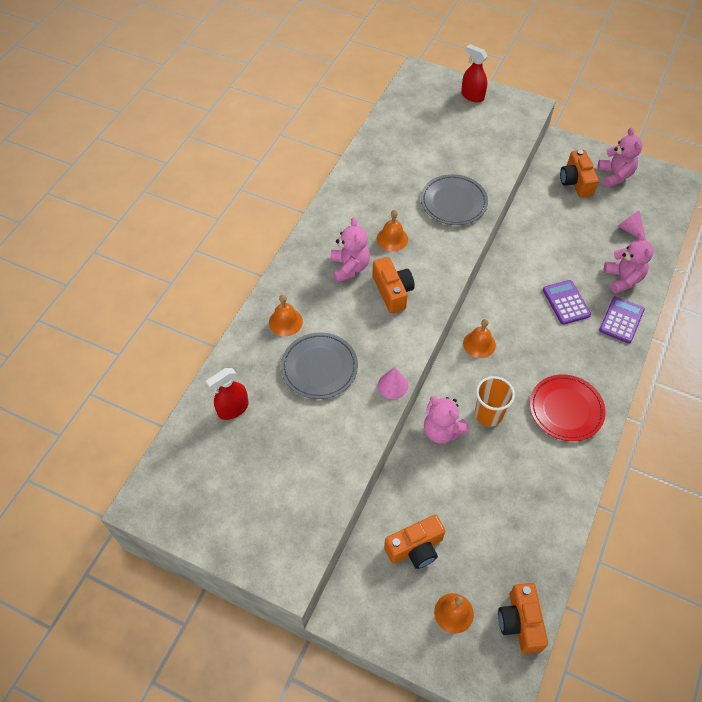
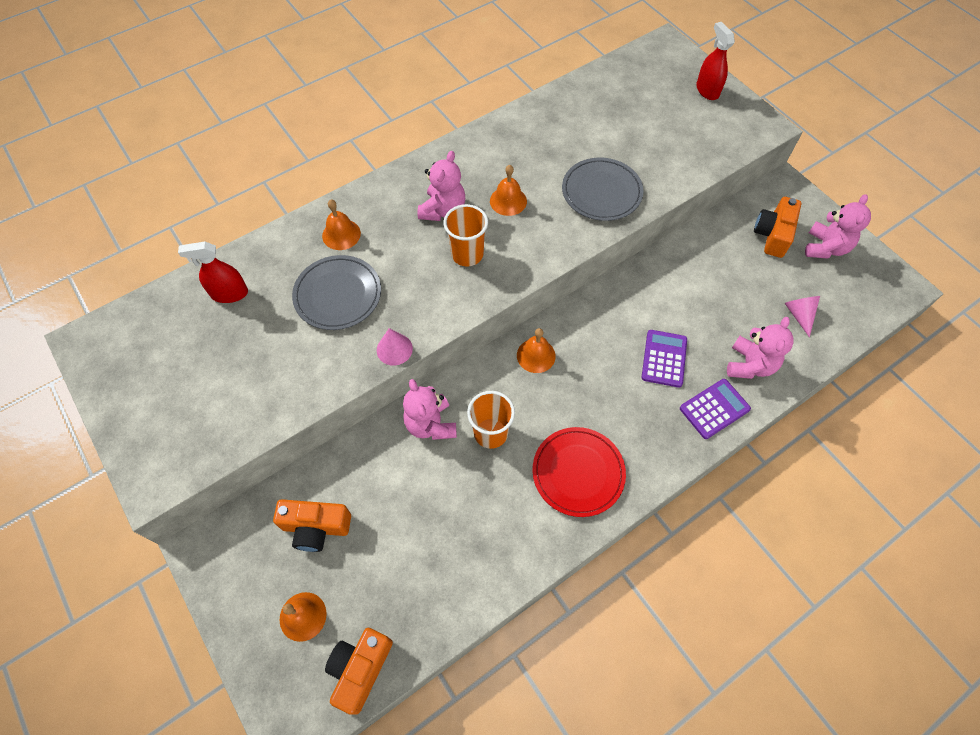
camera: 30 degrees right, 5 degrees up
orange camera [372,257,415,313] -> orange cup [444,204,488,266]

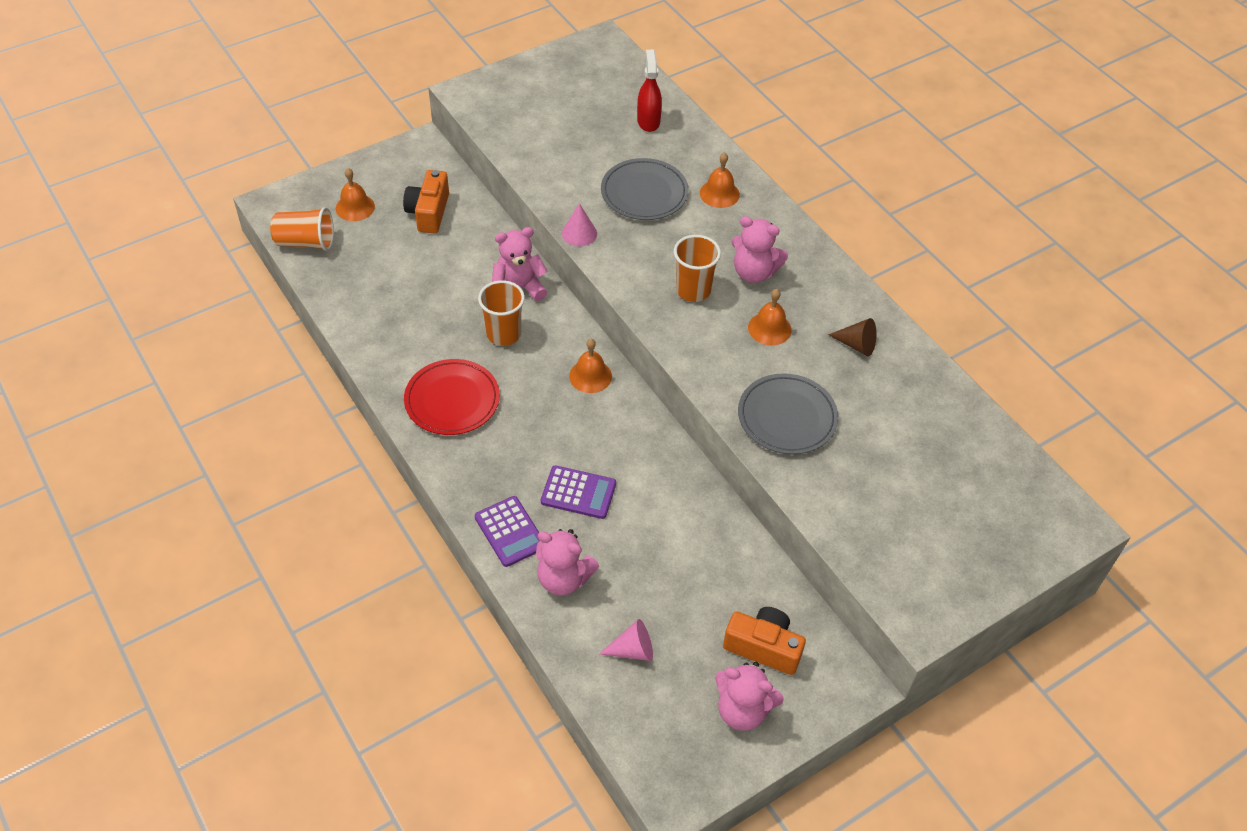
camera: 90 degrees right, 10 degrees down
orange camera [325,628,393,715] -> orange cup [270,207,334,251]
red spray bottle [696,22,735,100] -> none
none -> brown cone [828,318,877,356]

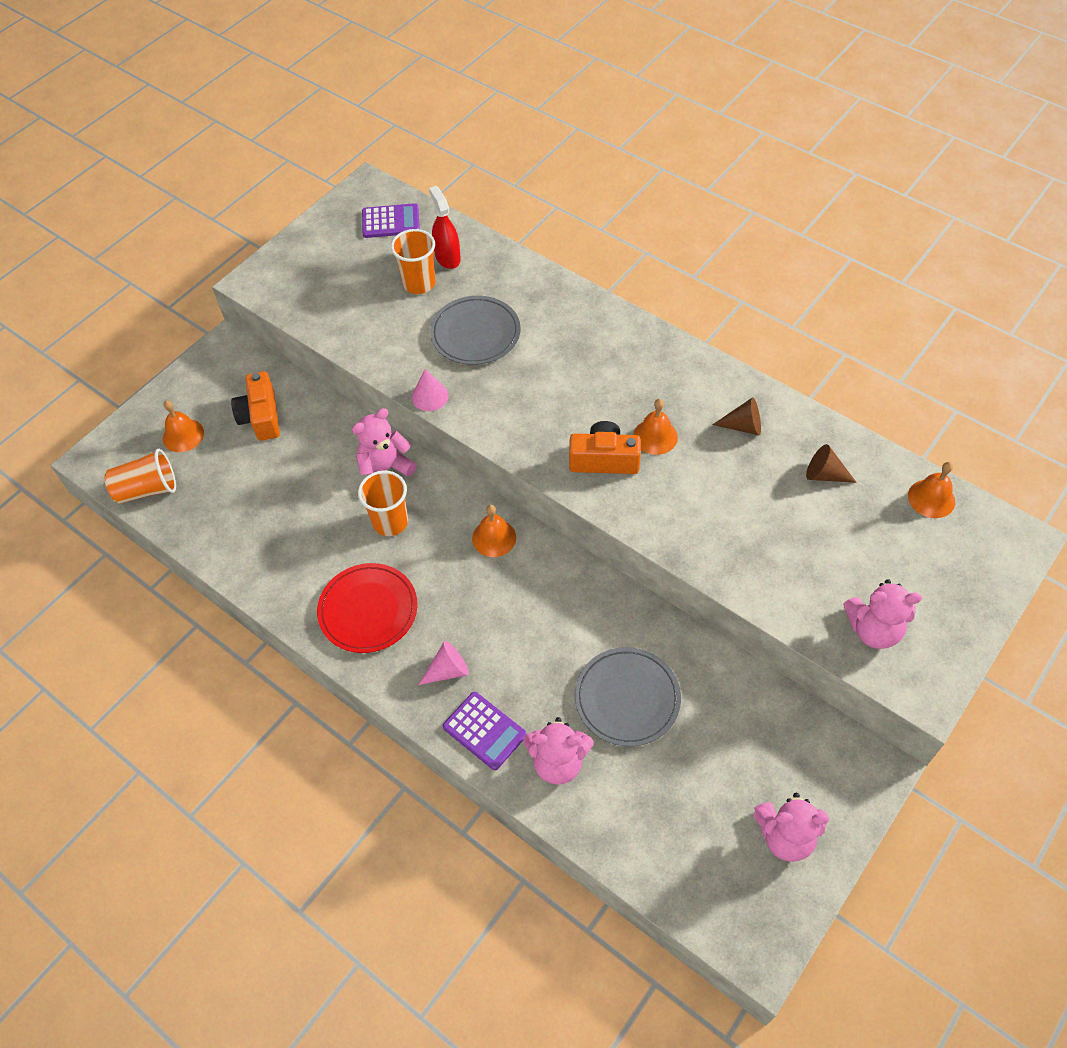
camera: 15 degrees left, 5 degrees up
purple calculator [541,465,616,519] -> purple calculator moved to [362,203,420,238]
pink cone [599,619,653,661] -> pink cone moved to [418,641,469,685]
orange cup [674,235,721,302] -> orange cup moved to [391,229,436,294]
orange bell [700,152,740,208] -> orange bell moved to [908,462,955,518]
orange camera [723,607,806,675] -> orange camera moved to [569,421,641,474]
pink teddy bear [732,216,788,283] -> pink teddy bear moved to [843,579,922,649]
grey plate [738,373,838,454] -> grey plate moved to [575,647,681,747]
none -> brown cone [806,444,857,483]

